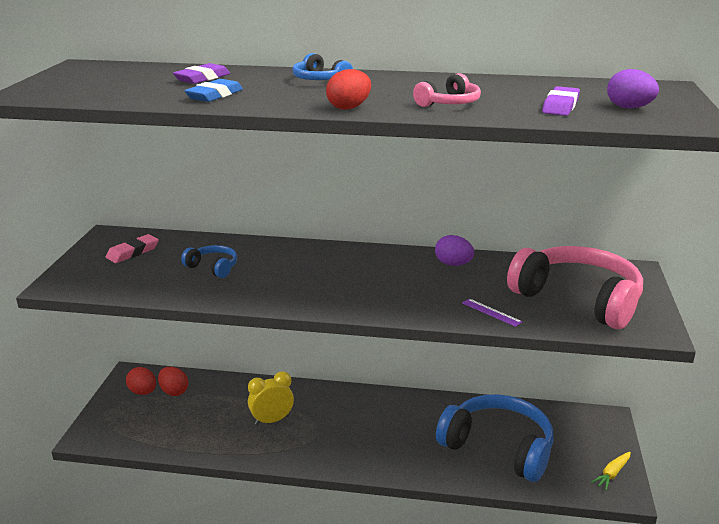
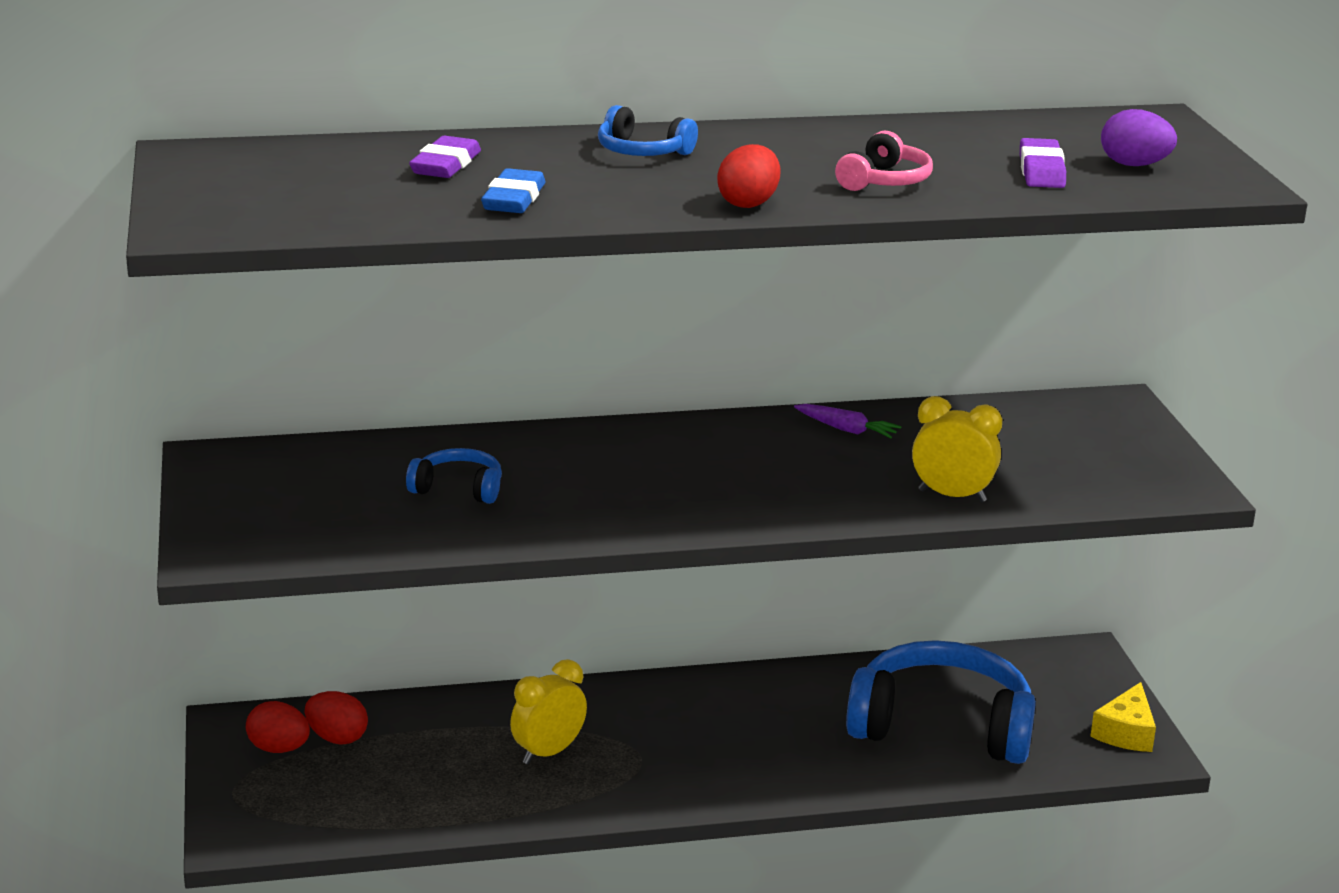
camera: 20 degrees left, 0 degrees up
pink eraser [106,234,159,263] -> none
purple egg [435,235,474,266] -> purple carrot [794,404,902,438]
purple ruler [462,299,523,327] -> yellow clock [912,396,1002,502]
pink headphones [507,246,643,329] -> none
yellow carrot [591,452,631,490] -> yellow cheese [1090,682,1156,752]

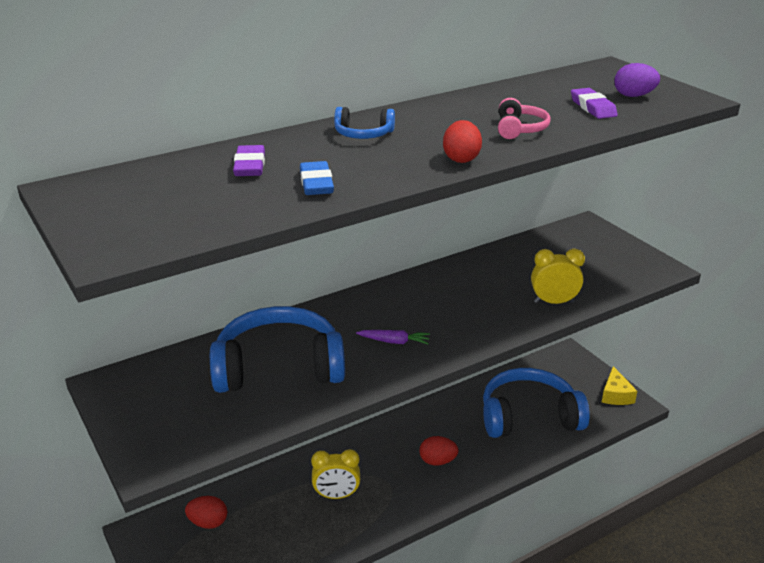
camera: 20 degrees left, 5 degrees up
red egg [246,701,310,753] -> red egg moved to [420,436,458,465]
blue headphones [406,448,502,504] -> blue headphones [210,306,345,393], size x2.21
yellow clock [510,659,587,764] -> yellow clock turned 120 degrees counterclockwise [311,449,360,499]
purple carrot [794,404,902,438] -> purple carrot moved to [356,330,430,344]

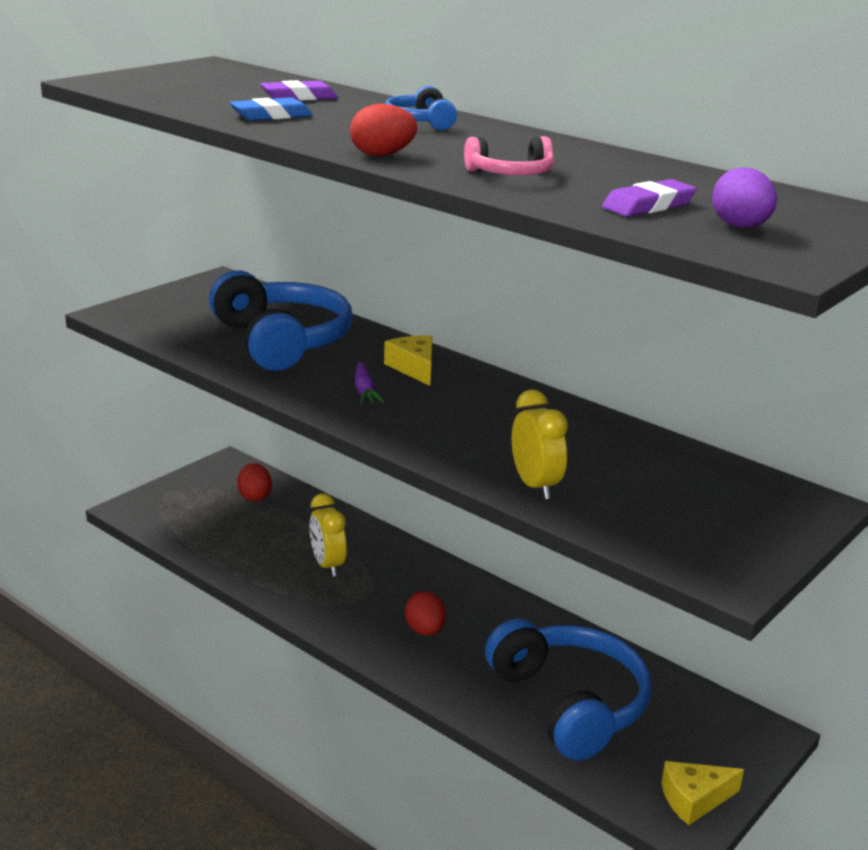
camera: 70 degrees right, 5 degrees down
none -> yellow cheese [384,335,433,386]

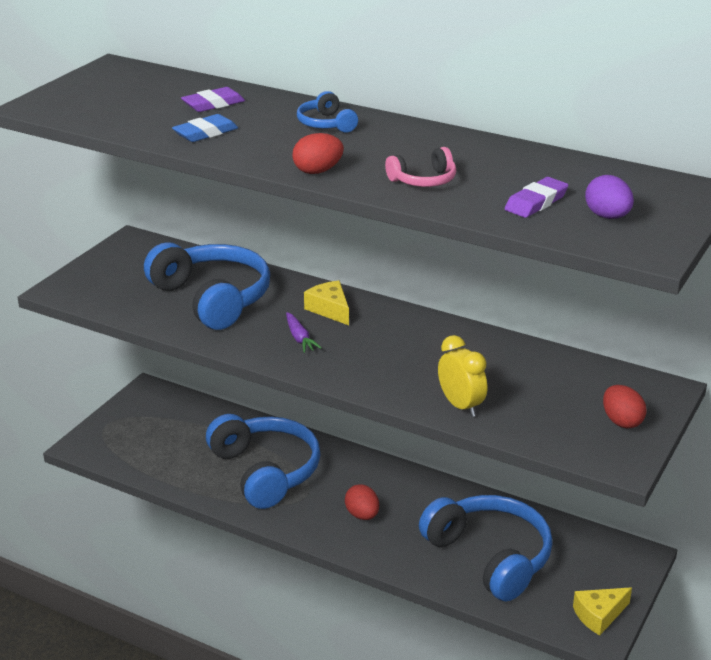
camera: 10 degrees left, 5 degrees up
red egg [237,463,272,502] -> red egg moved to [603,385,647,429]
yellow clock [310,494,347,577] -> blue headphones [206,414,320,509]

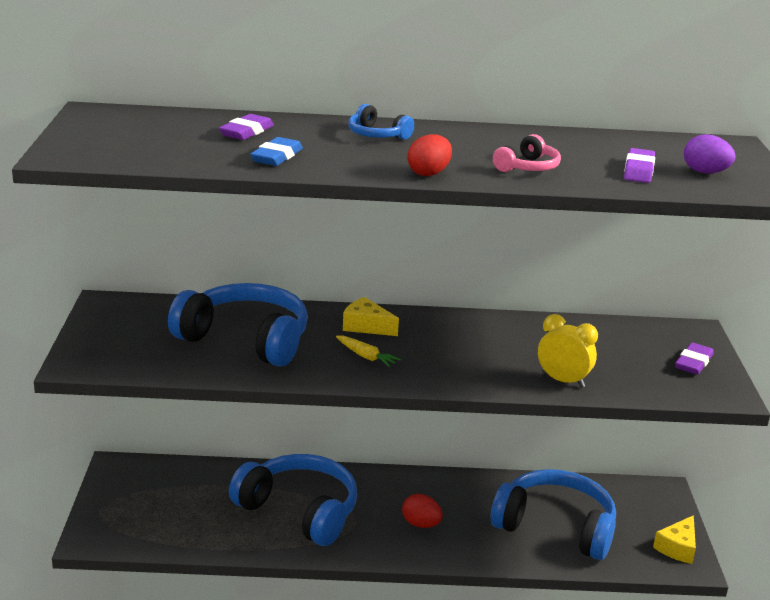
camera: 30 degrees left, 5 degrees down
purple carrot [286,312,322,353] -> yellow carrot [336,336,401,367]
red egg [603,385,647,429] -> purple eraser [675,342,714,375]

